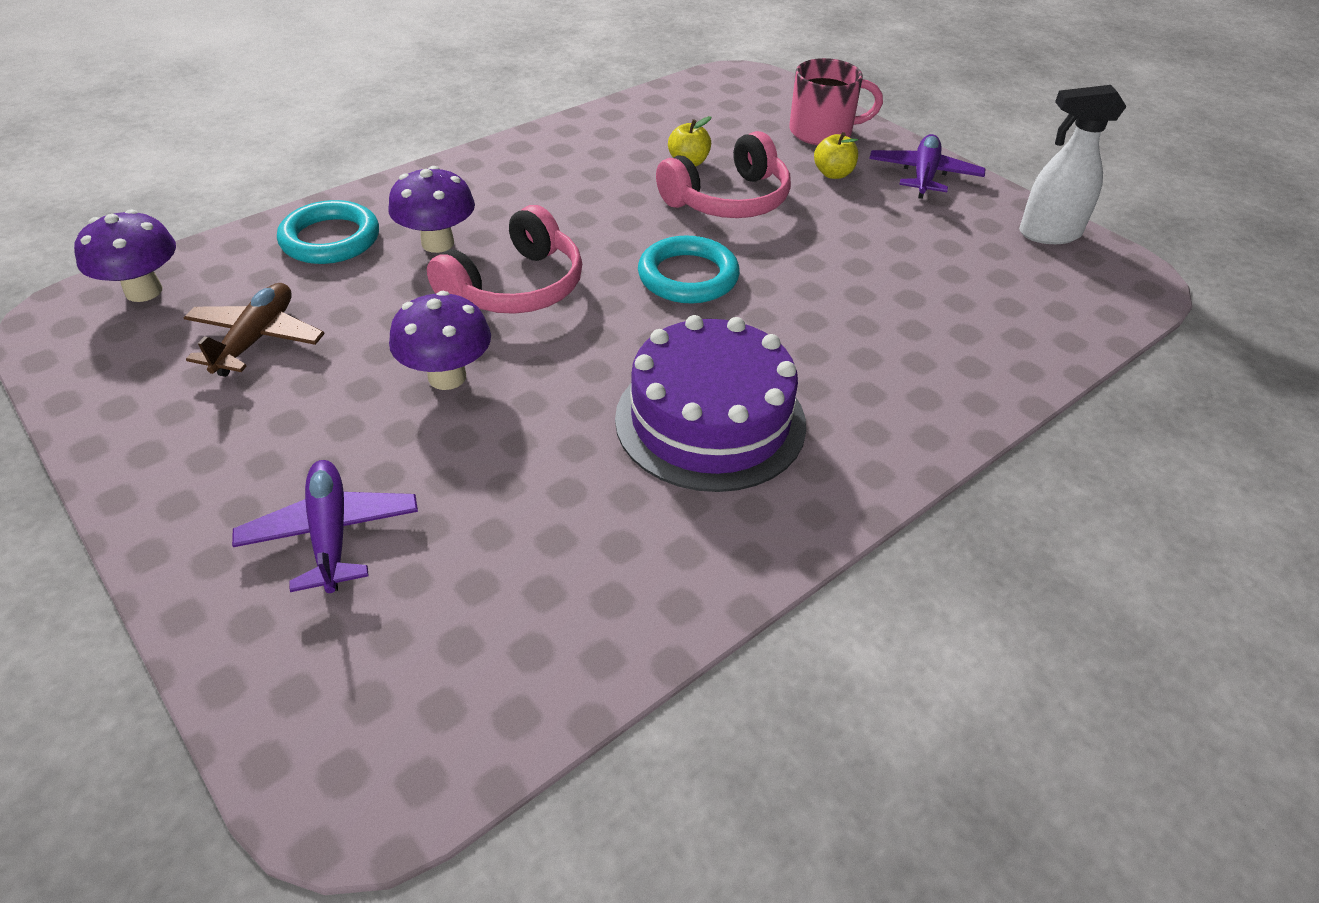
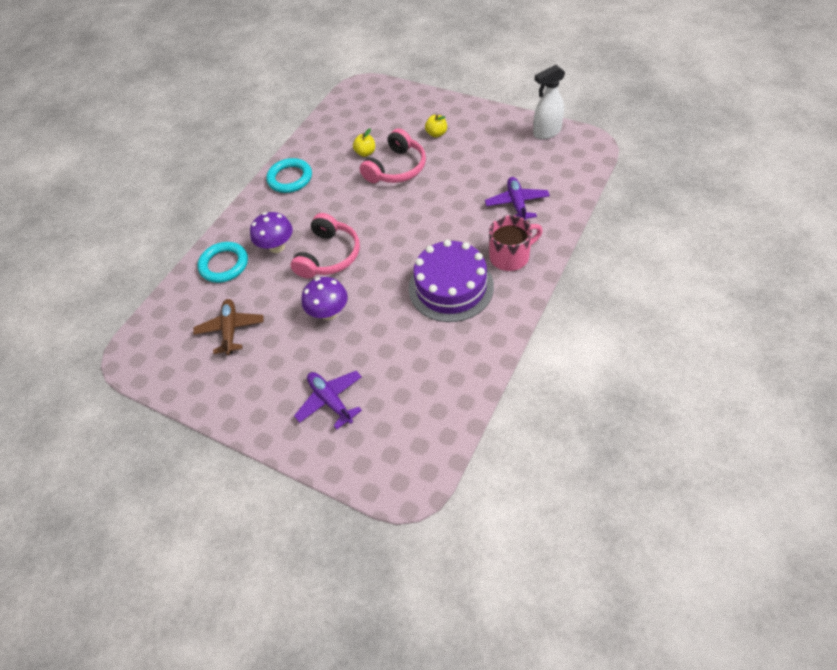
camera: 15 degrees left, 10 degrees up
purple mushroom [74,209,176,302] -> none
turquoise ring [638,235,740,303] -> turquoise ring moved to [266,158,312,193]
pink mug [789,58,883,145] -> pink mug moved to [489,215,543,271]
purple plane [869,134,985,199] -> purple plane moved to [485,177,550,220]

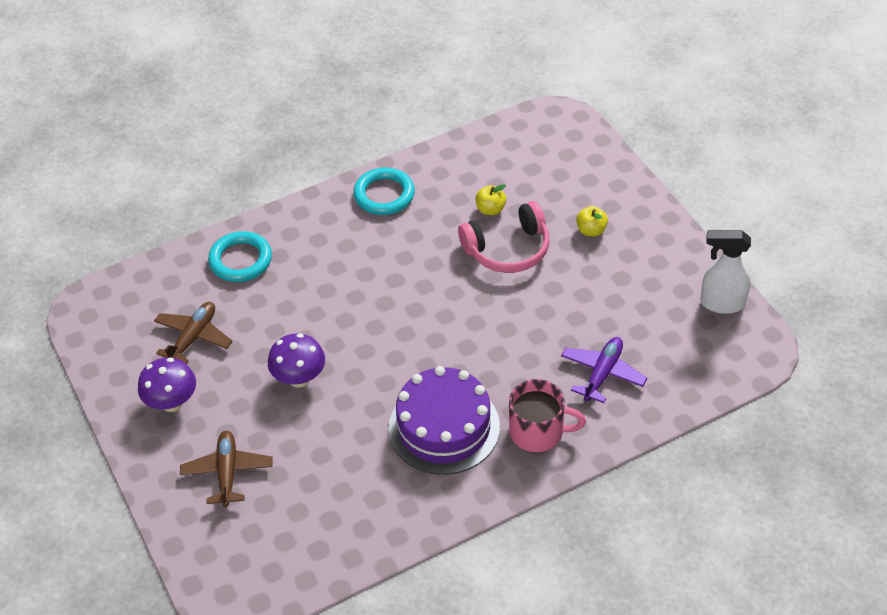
camera: 30 degrees right, 5 degrees down
purple mushroom [250,212,293,253] -> purple mushroom moved to [138,358,196,412]
pink headphones [291,213,360,278] -> none
purple plane [294,371,362,429] -> brown plane [180,431,273,507]

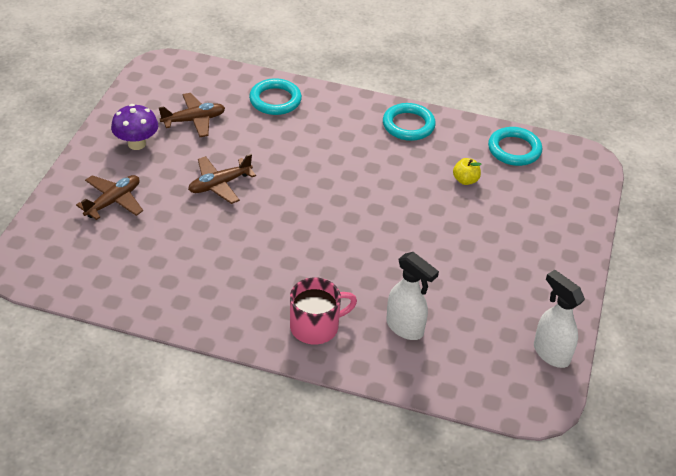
camera: 40 degrees right, 5 degrees down
purple mushroom [268,333,325,387] -> brown plane [188,154,256,204]
purple cake [388,366,500,475] -> none
pink headphones [458,201,550,273] -> none
pink mug [509,379,586,452] -> pink mug turned 75 degrees counterclockwise [290,278,357,344]
purple plane [561,337,647,403] -> white spray bottle [386,252,439,340]
yellow apple [576,206,608,236] -> none
none -> turquoise ring [488,127,542,166]

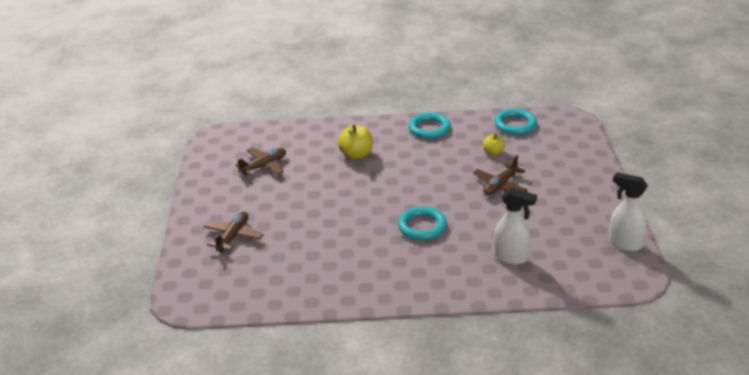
camera: 15 degrees left, 10 degrees down
purple mushroom [111,104,158,150] -> none
brown plane [188,154,256,204] -> brown plane moved to [473,155,528,195]
turquoise ring [249,78,302,115] -> turquoise ring moved to [398,206,447,240]
pink mug [290,278,357,344] -> none
none -> yellow apple [338,125,373,159]

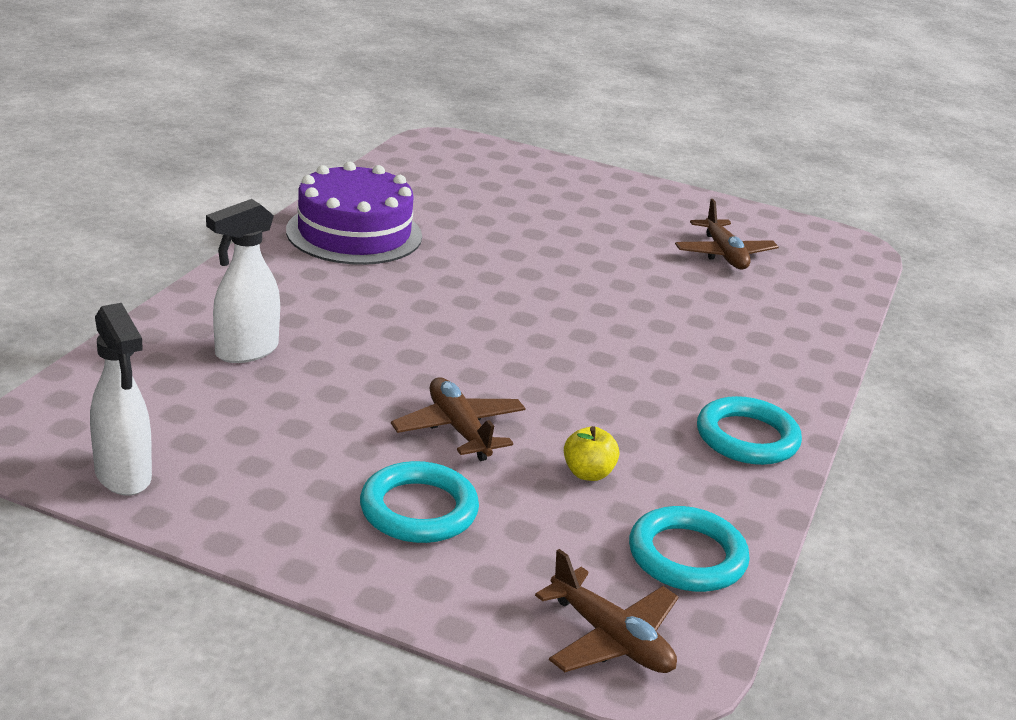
camera: 110 degrees right, 5 degrees down
brown plane [203,212,264,252] -> brown plane moved to [535,549,678,673]
yellow apple [338,125,373,159] -> none
turquoise ring [398,206,447,240] -> turquoise ring moved to [360,461,479,543]
white spray bottle [609,172,648,251] -> white spray bottle turned 90 degrees clockwise [90,303,152,496]
none -> purple cake [286,162,422,265]

